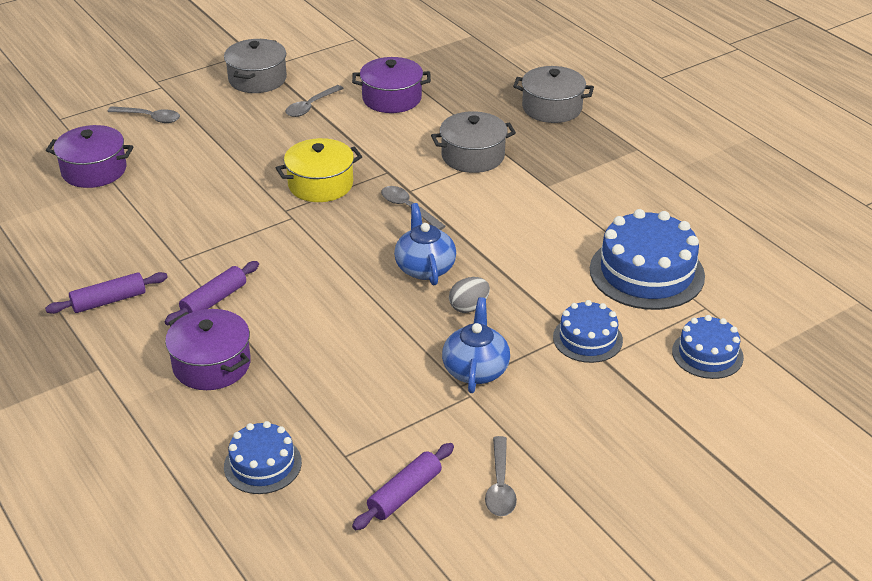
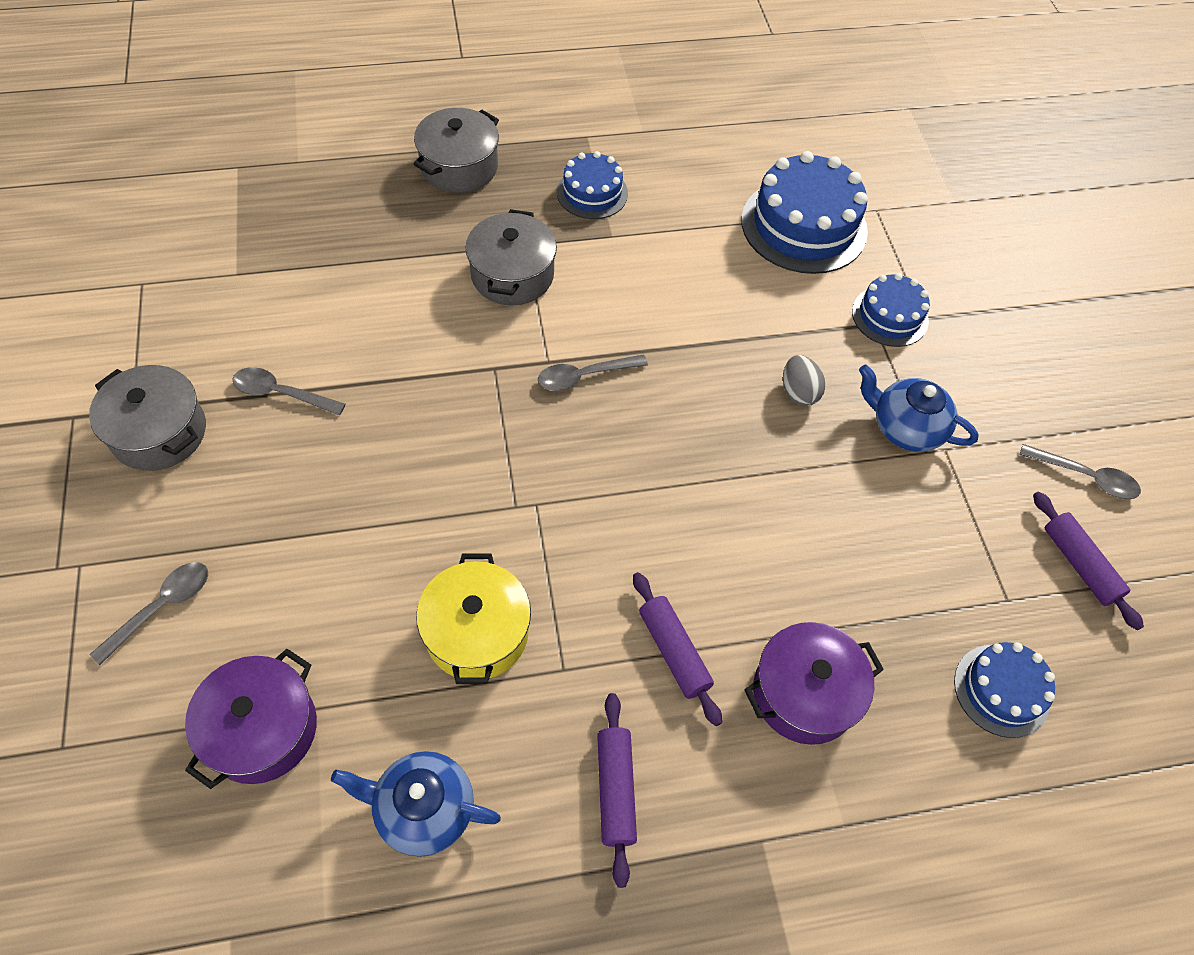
camera: 70 degrees left, 20 degrees up
yellow pot [276,138,362,202] -> yellow pot moved to [416,553,531,684]
grey spoon [285,85,344,117] -> grey spoon turned 135 degrees clockwise [232,367,345,415]
purple pot [352,57,431,113] -> none
blue teapot [394,203,456,285] -> blue teapot moved to [331,751,501,857]
blue cake [672,315,744,379] -> blue cake moved to [557,151,628,219]

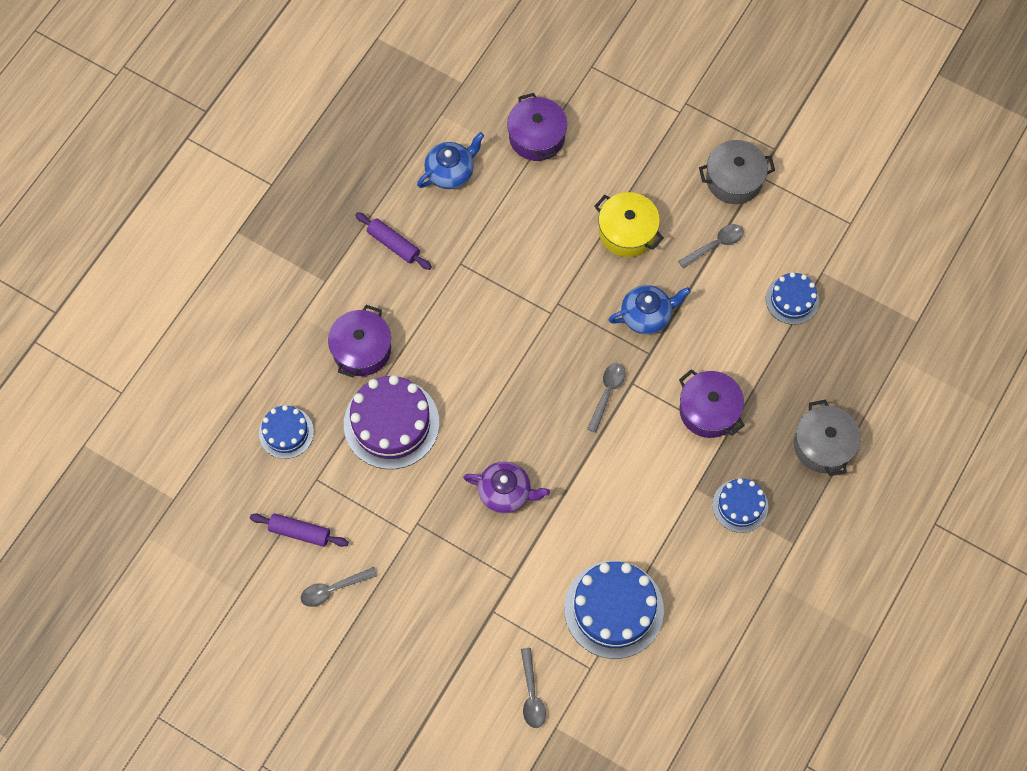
camera: 135 degrees right, 10 degrees up
grey spoon [90,562,208,665] -> grey spoon moved to [521,648,546,728]
yellow pot [416,553,531,684] -> yellow pot moved to [594,192,664,257]
grey pot [466,209,557,305] -> purple pot [679,369,745,438]
purple rolling pin [633,572,722,726] -> none
grey egg [783,355,825,406] -> purple teapot [463,461,550,513]
blue cake [852,273,930,347] -> blue cake moved to [766,272,819,325]
blue teapot [859,365,979,452] -> blue teapot moved to [609,285,691,334]
none -> purple cake [344,375,439,469]

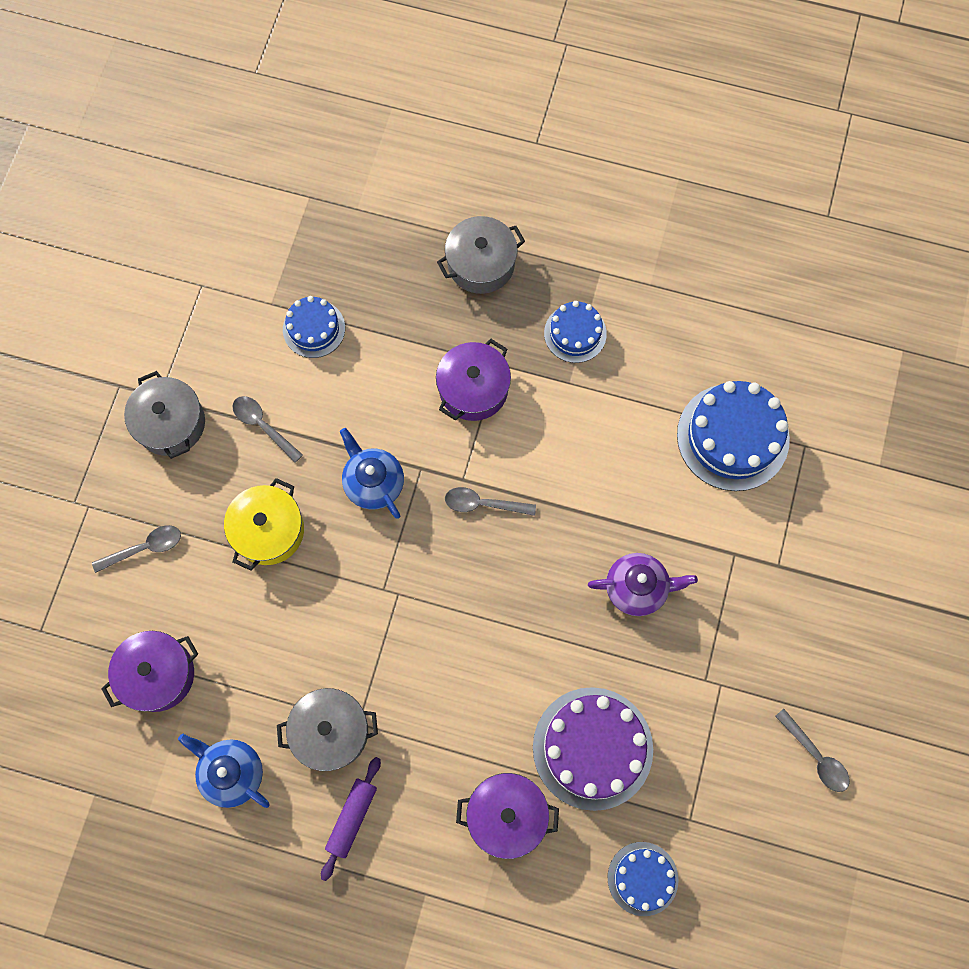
camera: 105 degrees left, 5 degrees up
purple rolling pin [250,513,348,547] -> none
purple teapot [463,461,550,513] -> purple teapot turned 90 degrees clockwise [588,553,698,616]
grey spoon [521,648,546,728] -> grey spoon moved to [92,525,181,573]
none -> grey pot [277,688,378,771]

